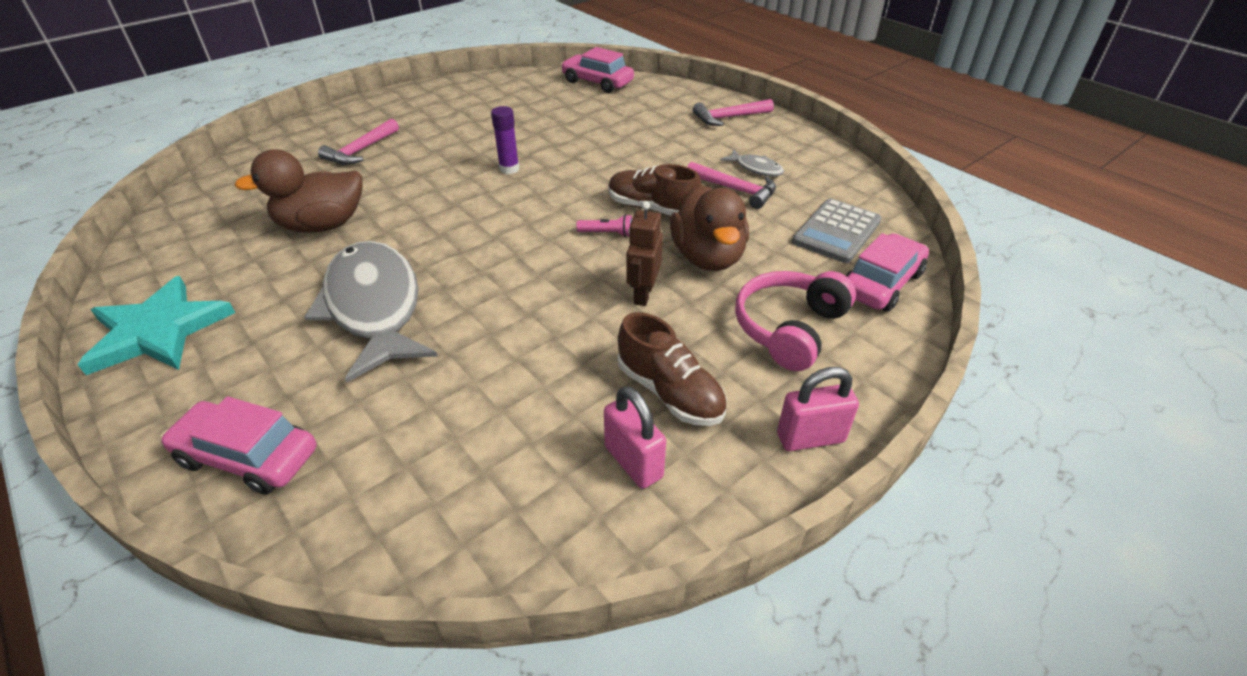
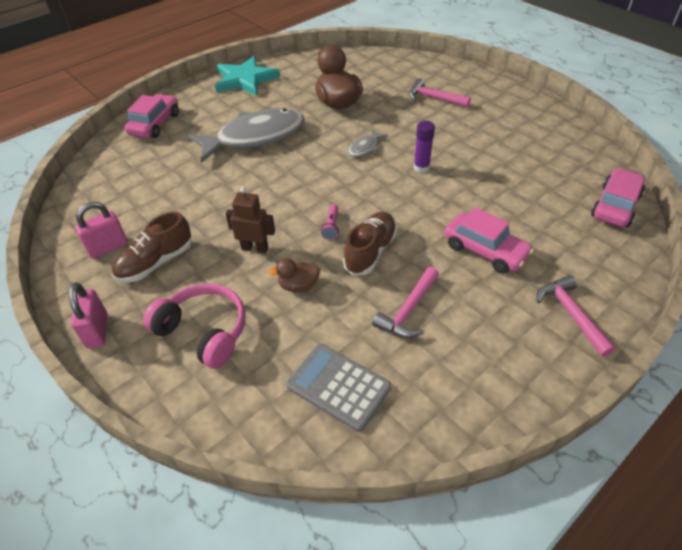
camera: 90 degrees right, 5 degrees up
brown duck [670,185,749,271] -> brown duck [268,258,320,292], size x0.52
grey fish [720,150,784,176] -> grey fish moved to [348,129,388,157]
pink car [845,233,929,312] -> pink car moved to [444,207,534,274]

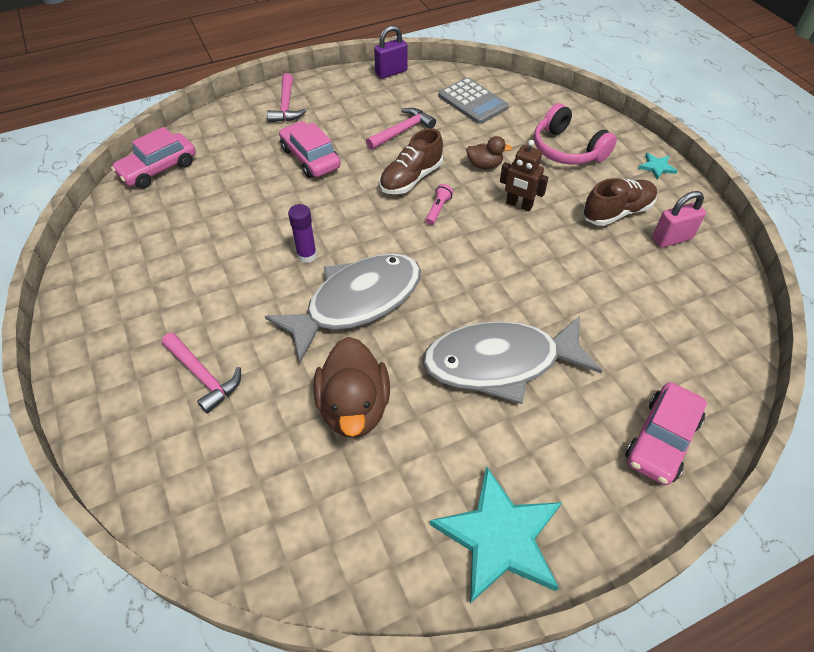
camera: 165 degrees left, 5 degrees up
pink padlock [69,282,107,349] -> turquoise star [638,153,677,180]
grey fish [348,129,388,157] -> grey fish [265,253,421,362], size x2.38
none -> purple padlock [374,25,407,79]

